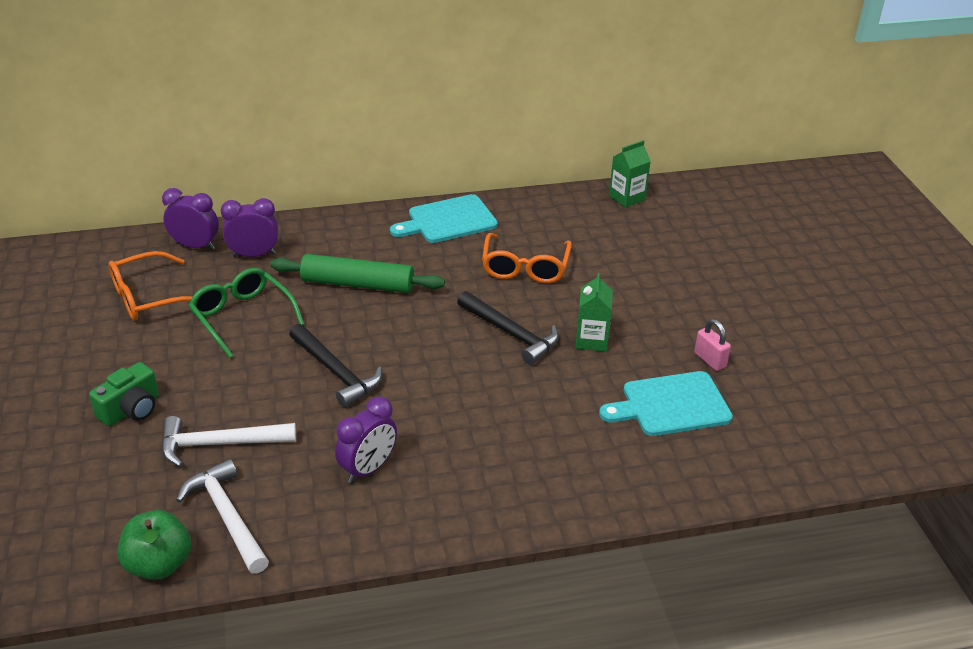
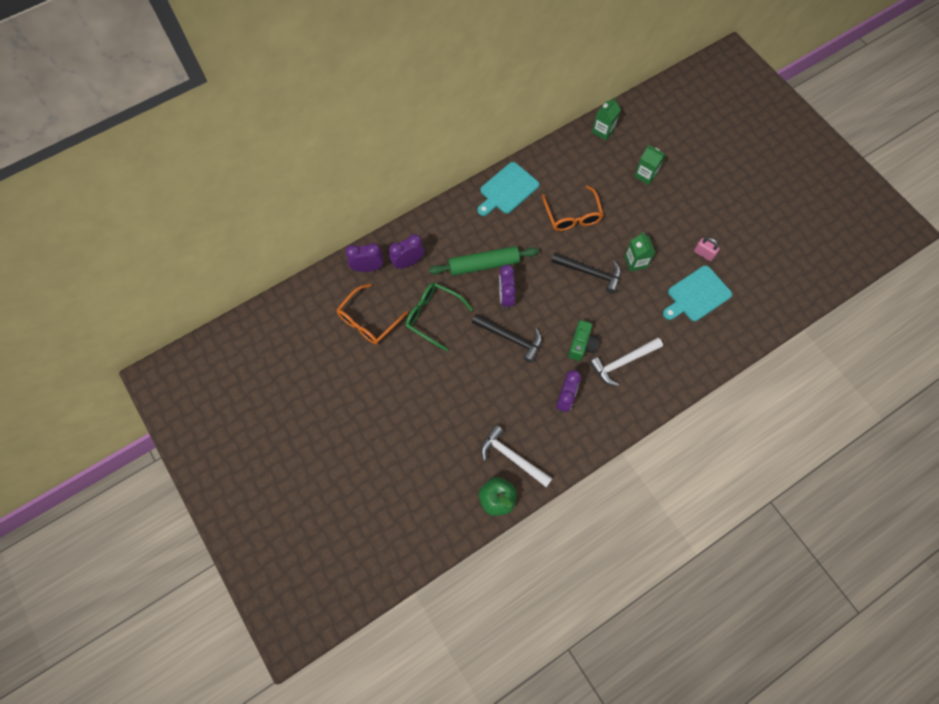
camera: 20 degrees left, 30 degrees up
green camera [89,362,159,426] -> green camera moved to [568,320,599,361]
white hammer [161,416,296,467] -> white hammer moved to [590,338,663,386]
none -> purple clock [499,264,516,309]
none -> green carton [634,145,665,185]

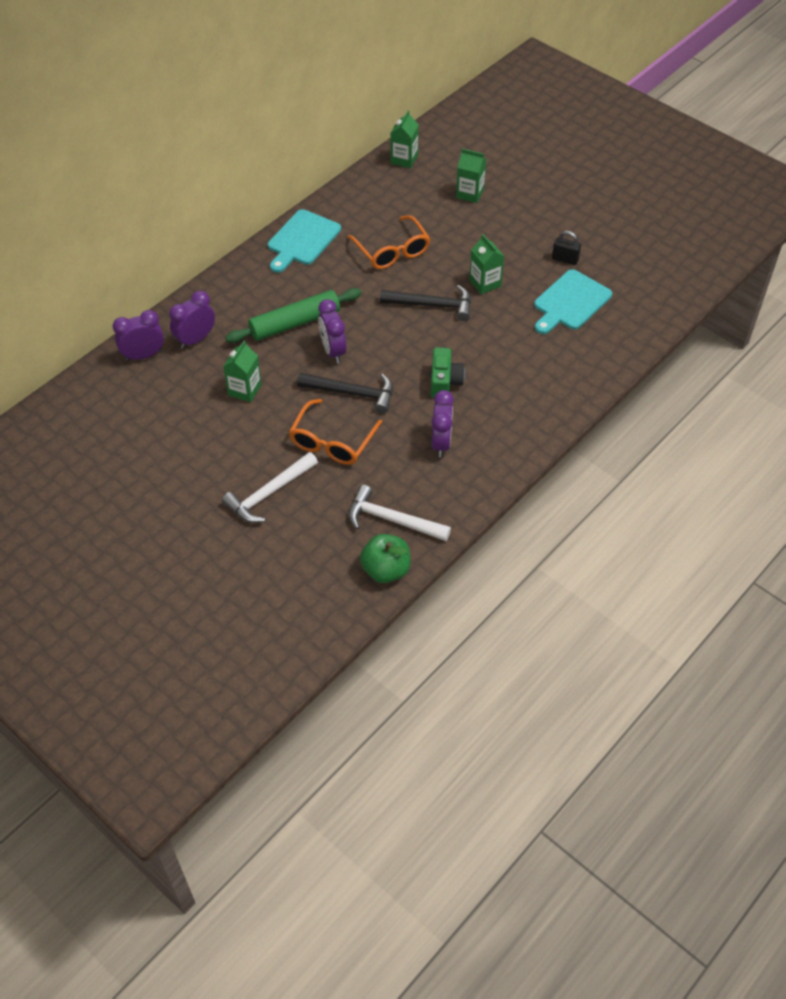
camera: 15 degrees left, 15 degrees down
orange glasses [336,284,408,344] -> orange glasses moved to [289,399,382,465]
green glasses [406,283,473,351] -> green carton [223,341,262,402]
white hammer [590,338,663,386] -> white hammer moved to [222,452,318,523]
pink padlock [694,237,720,261] -> black padlock [552,231,581,265]

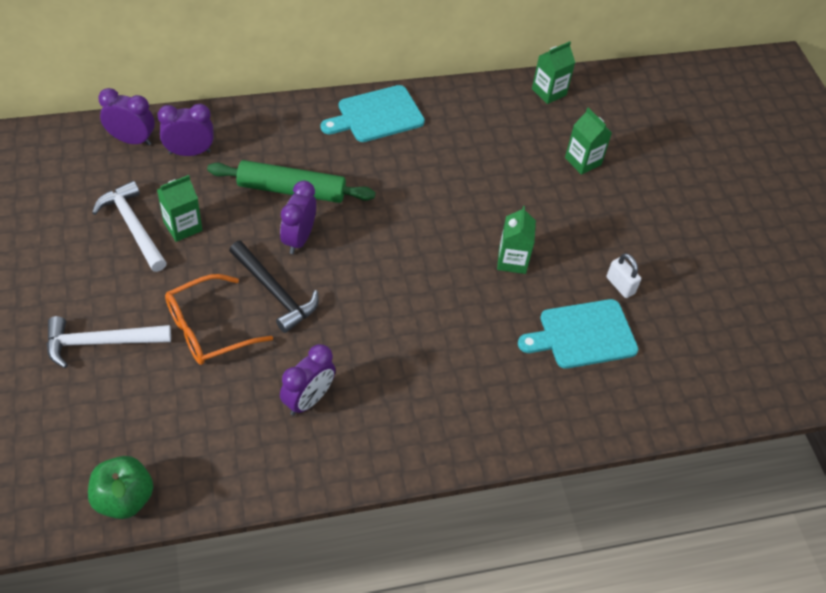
camera: 30 degrees right, 0 degrees up
orange glasses [348,215,430,269] -> none
white hammer [349,485,451,541] -> white hammer moved to [92,181,167,272]
black hammer [380,285,471,321] -> none
green camera [431,347,465,398] -> none
black padlock [552,231,581,265] -> white padlock [607,253,641,298]

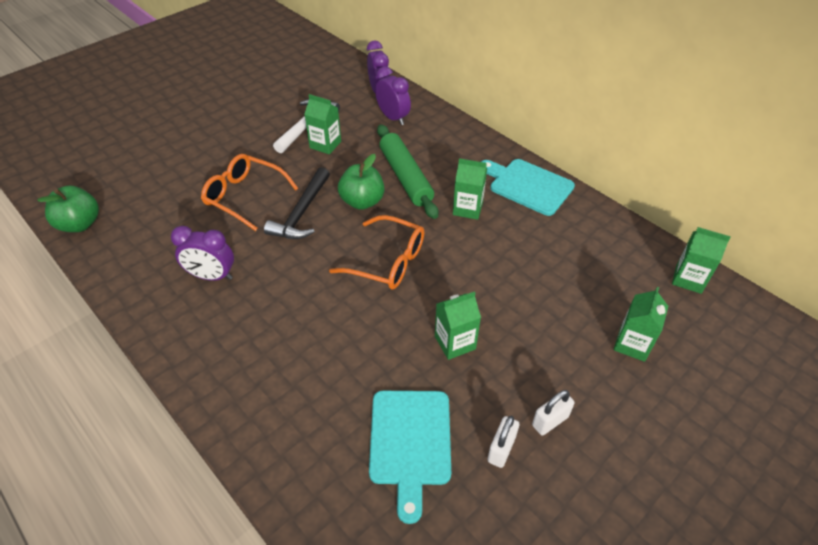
camera: 65 degrees right, 5 degrees down
white hammer [47,316,171,368] -> none
purple clock [280,180,316,254] -> green apple [338,154,384,210]
turquoise cutting board [518,299,638,369] -> turquoise cutting board turned 135 degrees counterclockwise [369,391,451,524]
none -> orange glasses [329,215,424,290]
none -> green carton [453,158,487,220]
none -> white padlock [532,390,575,436]

